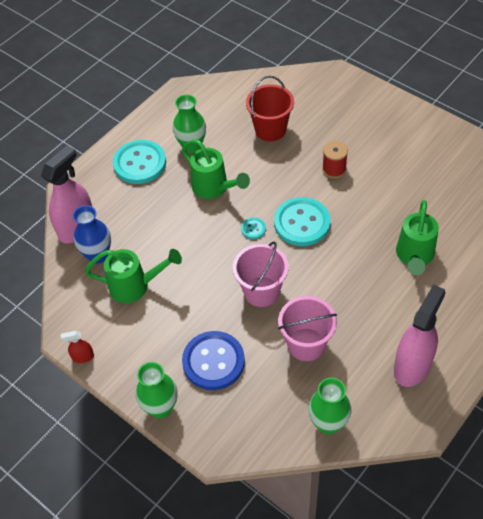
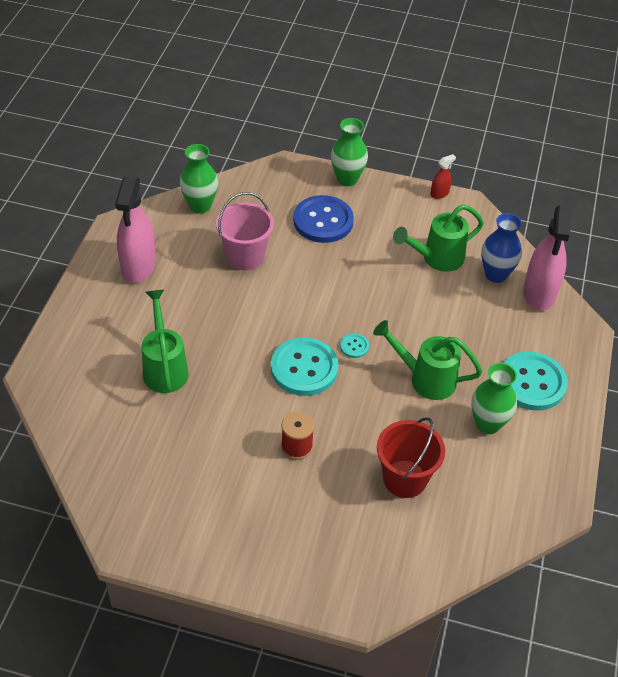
camera: 150 degrees right, 5 degrees down
pink bucket [233,241,288,307] -> none

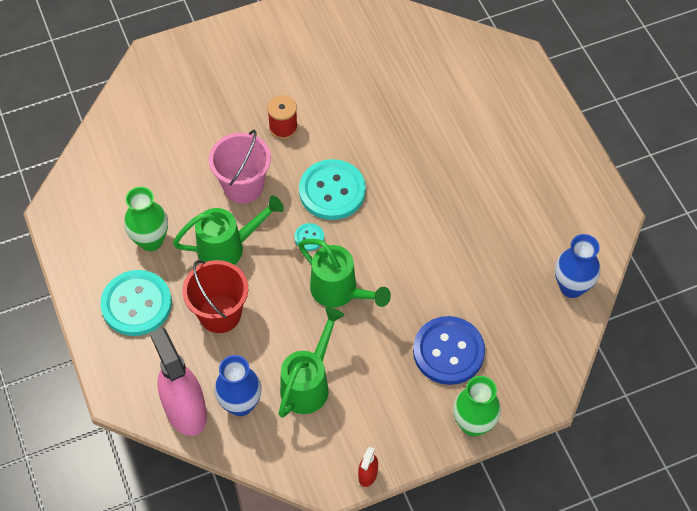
camera: 145 degrees right, 10 degrees up
pink spray bottle [115,176,156,283] -> none
green watering can [142,290,189,393] -> green watering can moved to [298,239,391,307]
green vase [180,144,218,213] -> blue vase [555,234,600,298]
pink bucket [216,192,274,270] -> pink bucket moved to [209,130,271,203]
red bucket [377,417,445,498] -> red bucket moved to [182,260,248,333]

